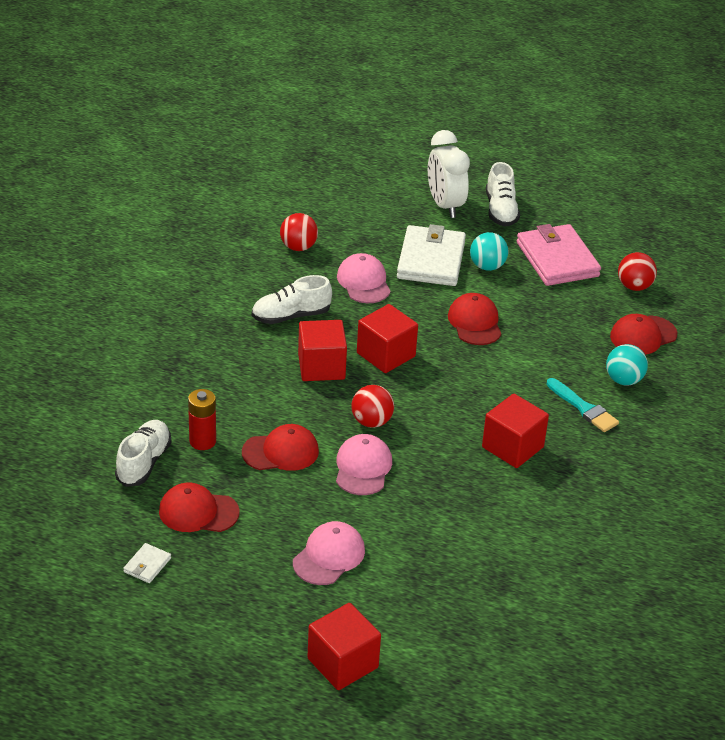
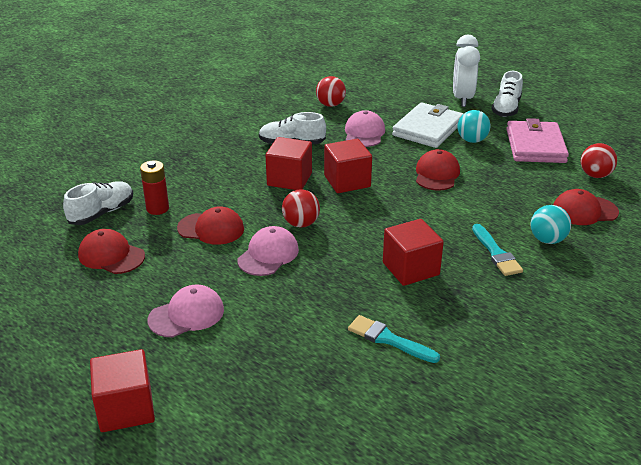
camera: 25 degrees right, 5 degrees down
white wallet [123,543,171,583] -> none
none -> turquoise brush [348,315,440,363]

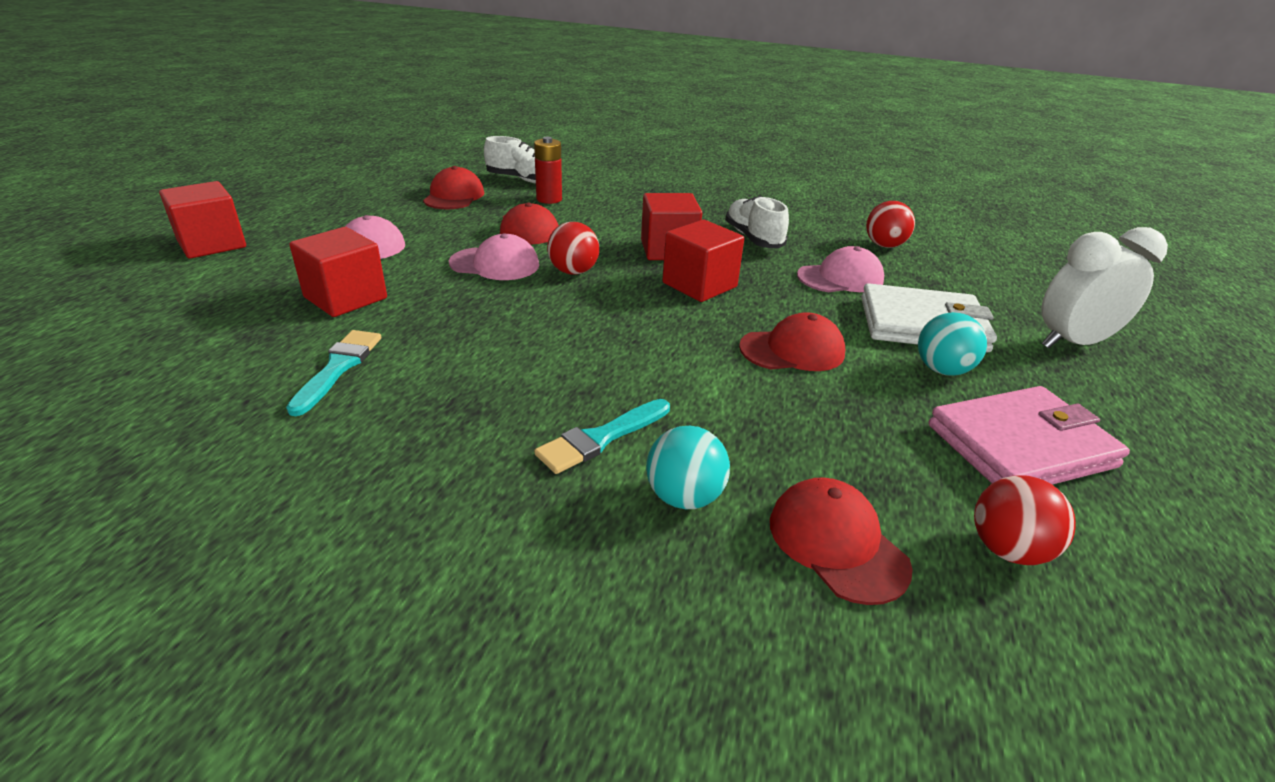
camera: 65 degrees right, 0 degrees up
red cube [383,219,444,286] -> red cube moved to [289,227,387,317]
white shoe [492,71,523,117] -> none

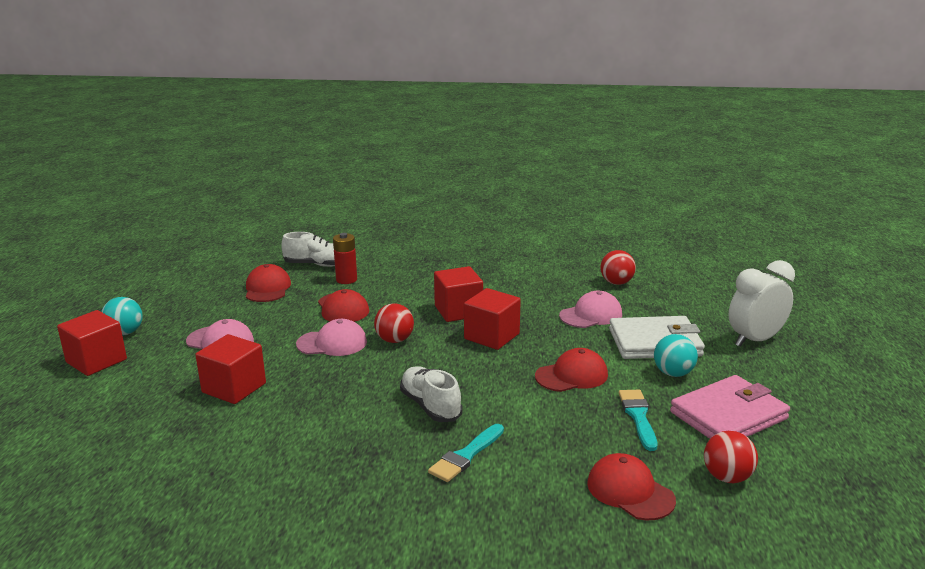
camera: 10 degrees left, 10 degrees down
turquoise brush [286,330,381,416] -> turquoise brush moved to [619,390,657,451]
turquoise ball [646,426,730,509] -> turquoise ball moved to [101,297,143,336]
white shoe [725,196,789,249] -> white shoe moved to [400,366,462,422]

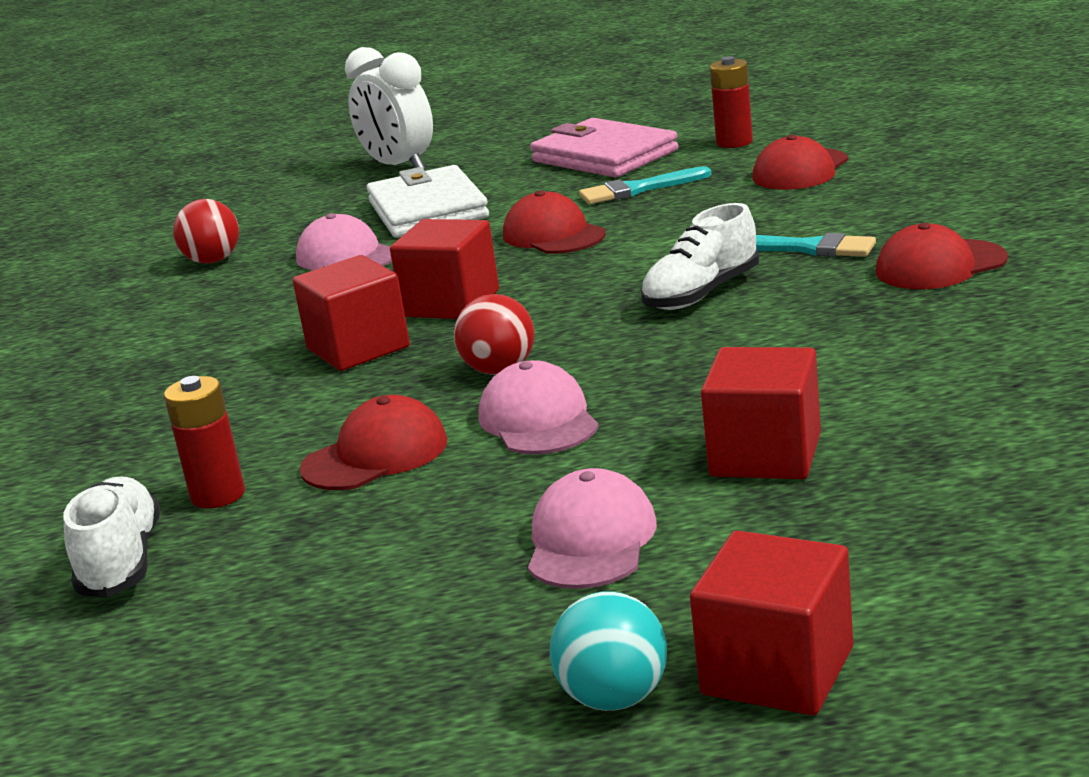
camera: 100 degrees left, 0 degrees up
red cap [246,264,291,302] -> red cap moved to [876,223,1008,289]
turquoise ball [654,334,698,377] -> none
red ball [704,431,758,483] -> red battery [710,56,753,148]

